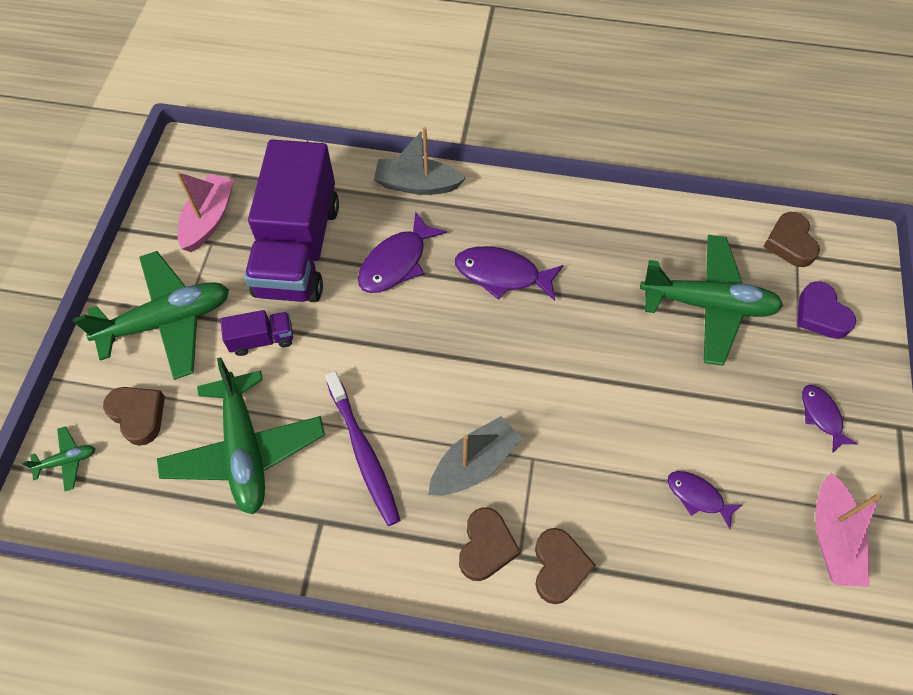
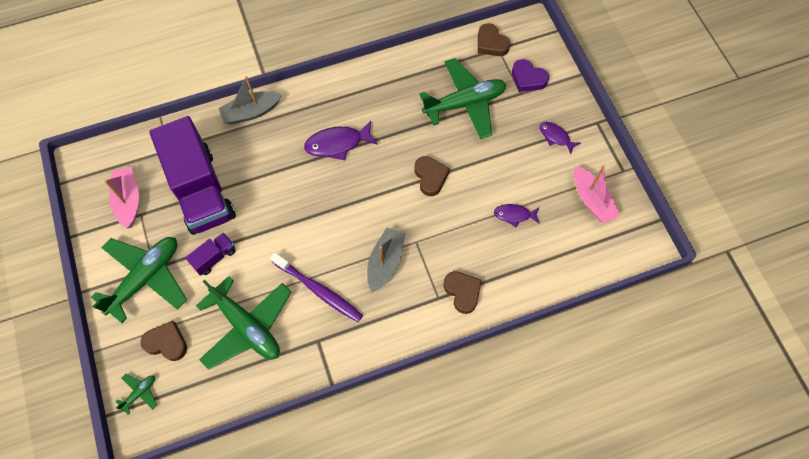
camera: 30 degrees left, 5 degrees up
purple fish [358,211,447,293] -> none
brown heart [459,507,521,581] -> brown heart moved to [414,156,450,196]

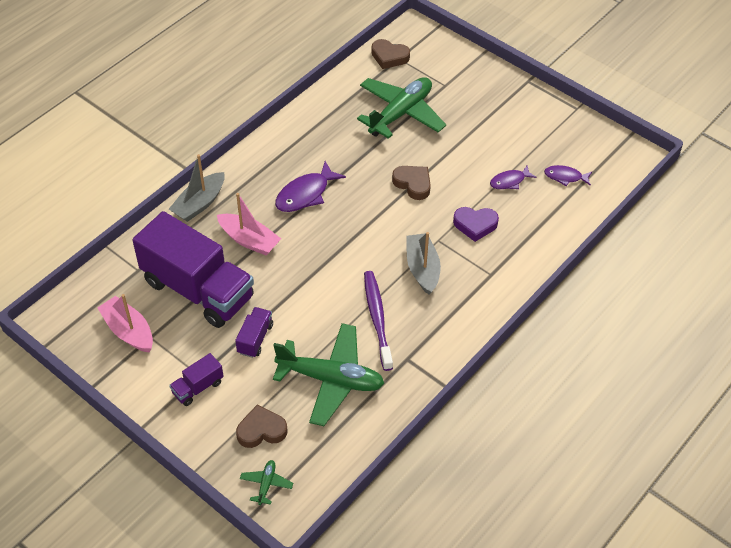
camera: 30 degrees left, 15 degrees down
green plane [91,237,187,323] -> purple truck [169,353,224,406]
purple toothbrush [270,252,363,322] -> purple toothbrush turned 105 degrees counterclockwise [364,271,393,371]
brown heart [443,271,482,314] -> none
purple heart [512,59,549,92] -> purple heart moved to [453,207,499,242]
purple fish [539,122,581,154] -> purple fish moved to [544,165,592,186]
pink boat [574,165,621,224] -> pink boat moved to [217,193,281,256]

